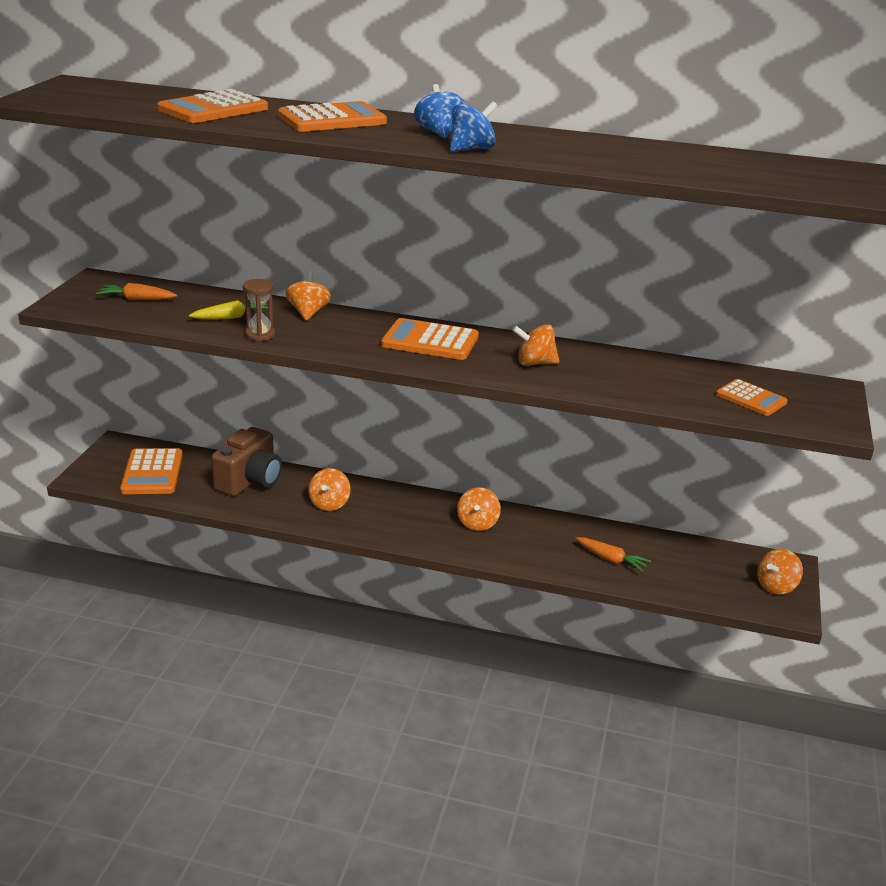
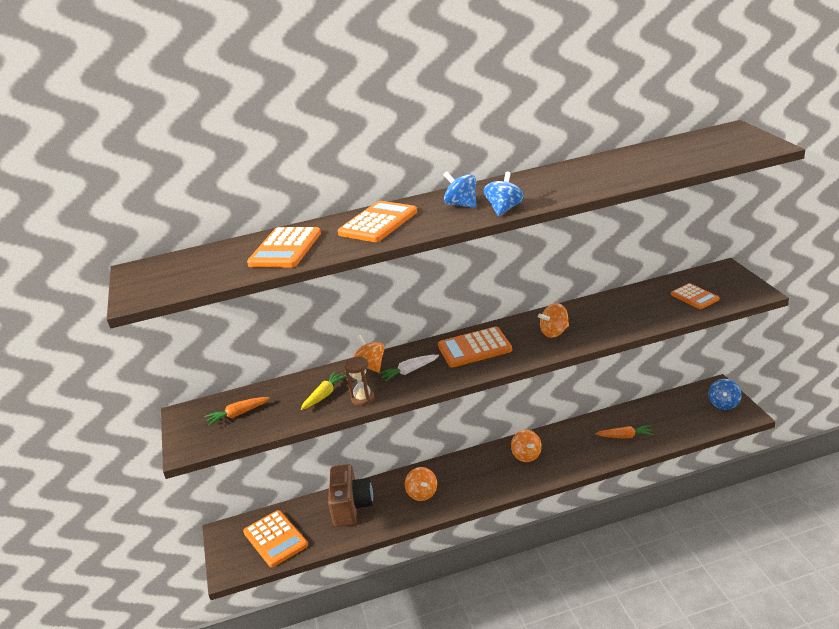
camera: 25 degrees left, 0 degrees up
orange calculator [716,379,788,416] -> orange calculator turned 45 degrees clockwise [671,283,720,309]
orange spinning top [757,549,803,595] -> blue spinning top [709,379,742,410]
none -> white carrot [378,355,439,382]

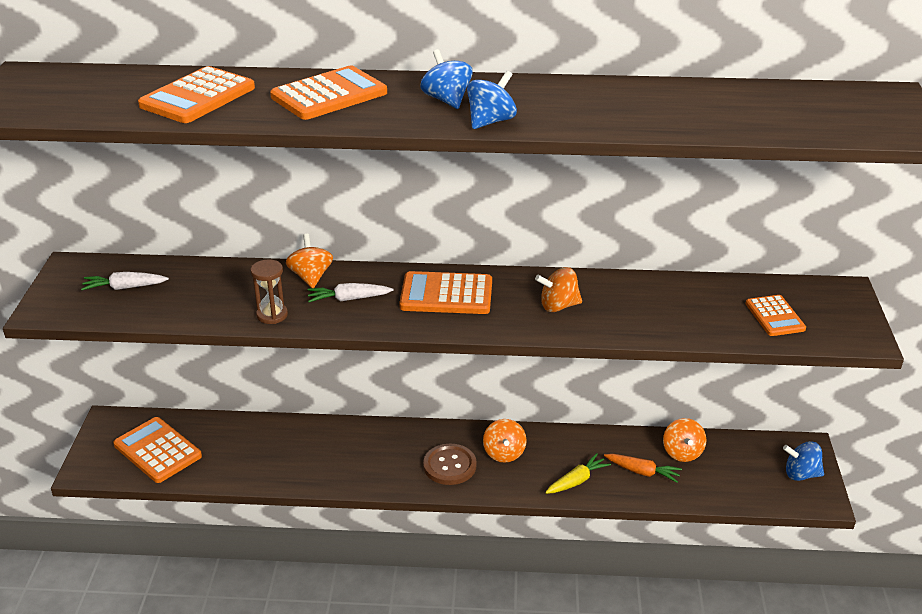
camera: 15 degrees right, 5 degrees up
orange carrot [204,397,270,426] -> white carrot [81,272,169,290]
orange calculator [243,510,308,567] -> orange calculator turned 150 degrees clockwise [113,417,202,483]
yellow carrot [301,371,346,410] -> yellow carrot moved to [545,453,611,494]
brown camera [328,464,373,527] -> none
orange spinning top [405,467,437,501] -> orange spinning top moved to [663,418,707,462]
blue spinning top [709,379,742,410] -> blue spinning top turned 60 degrees clockwise [783,441,824,481]
none -> brown button [423,444,476,485]

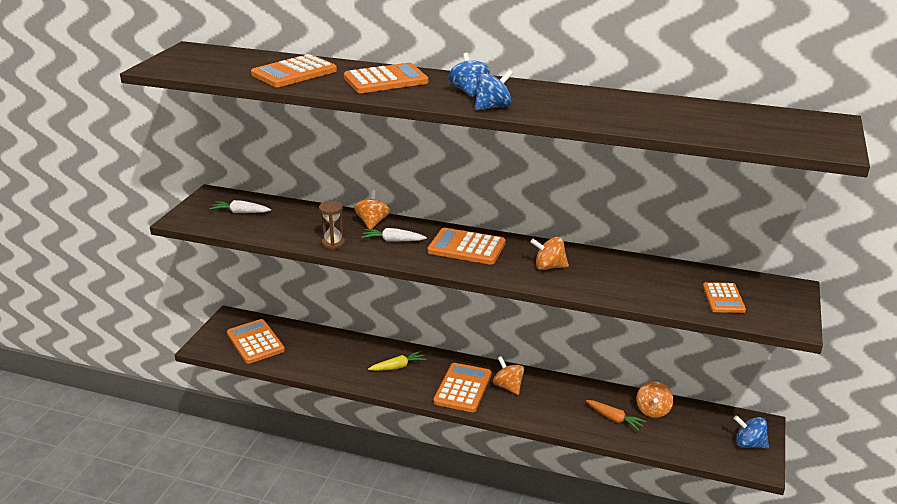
camera: 15 degrees right, 5 degrees down
brown button [423,444,476,485] -> orange calculator [434,363,491,412]
orange spinning top [483,419,527,463] -> orange spinning top turned 135 degrees clockwise [493,356,524,395]
yellow carrot [545,453,611,494] -> yellow carrot moved to [368,351,426,371]

